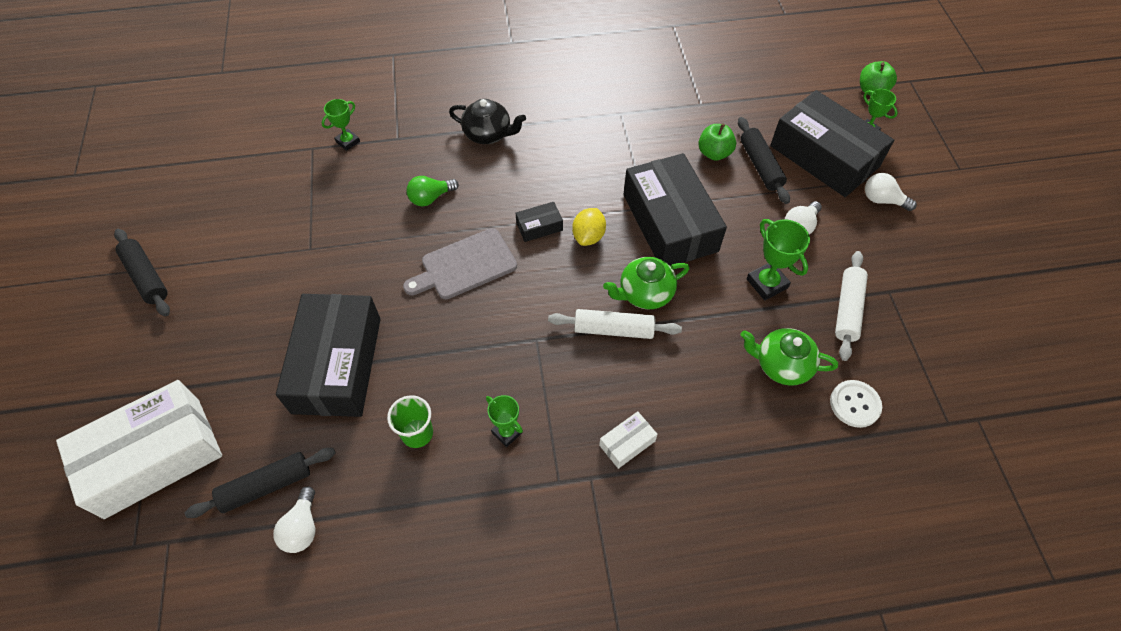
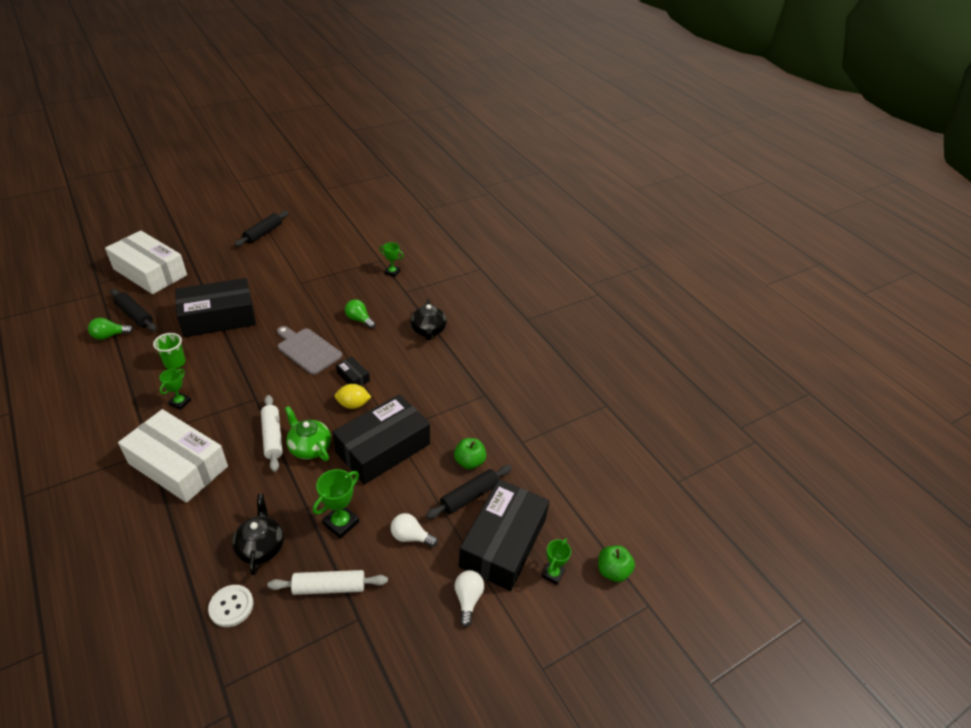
camera: 65 degrees right, 15 degrees down
white light bulb [273,486,315,553] -> green light bulb [88,318,134,340]
white box [599,411,658,469] -> white box [118,409,228,503], size x2.42
green teapot [741,328,838,386] -> black teapot [232,494,284,575]

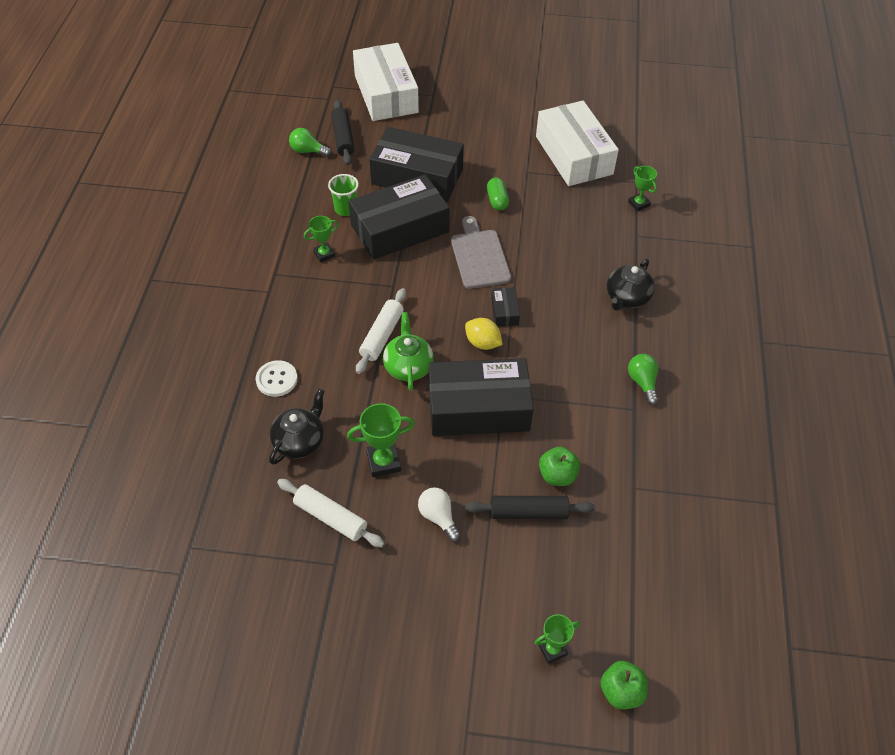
camera: 40 degrees right, 10 degrees up
white box [118,409,228,503] -> white box moved to [536,101,619,186]
white button [208,585,253,627] -> white button moved to [256,360,298,397]
black rolling pin [235,211,289,247] -> none
green light bulb [345,299,376,329] -> green light bulb moved to [628,354,659,405]
white light bulb [455,570,484,627] -> none
black box [459,479,549,591] -> black box moved to [349,174,450,260]
none -> green capsule [487,178,509,210]

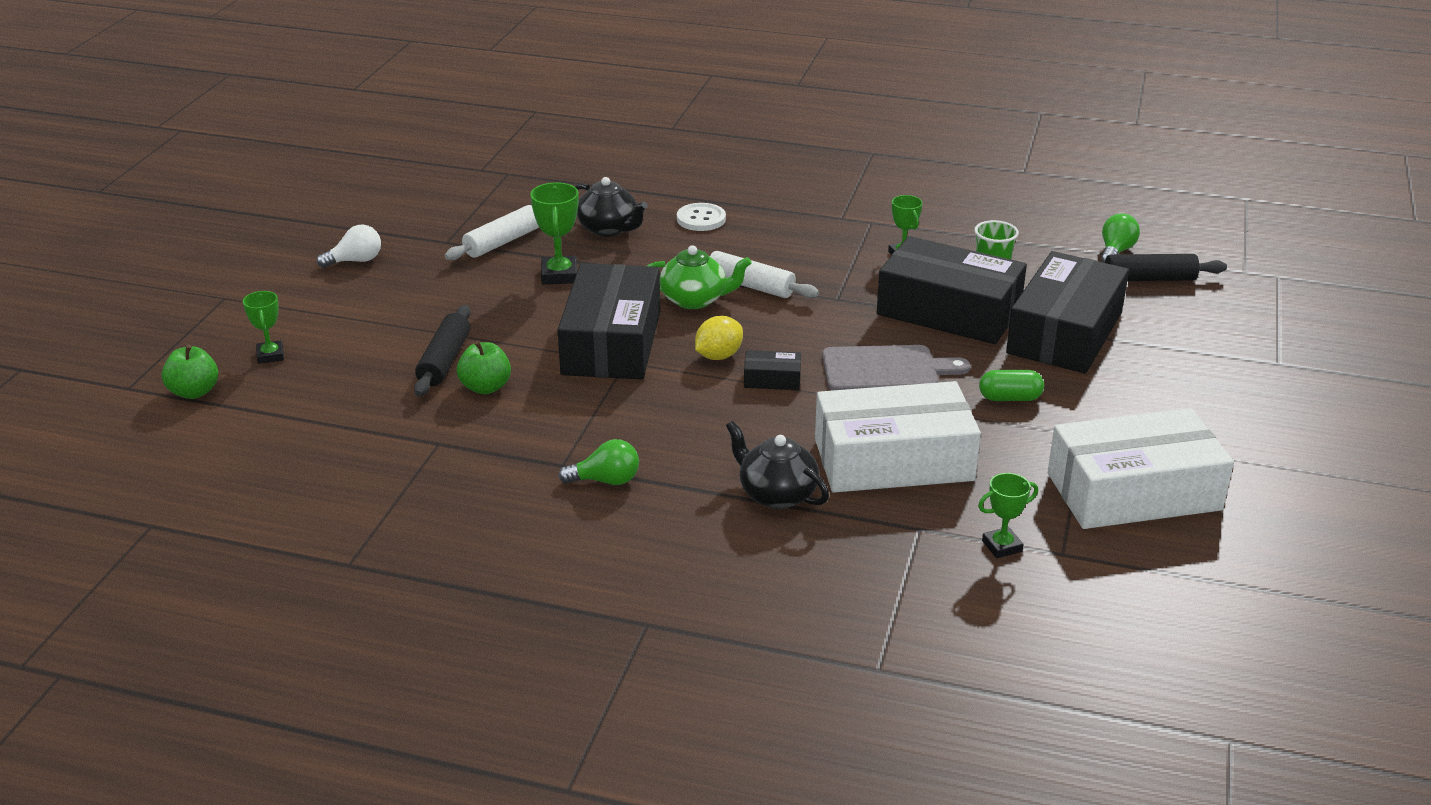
camera: 100 degrees right, 20 degrees down
black box [349,174,450,260] -> black box turned 45 degrees counterclockwise [877,236,1027,344]
white box [353,43,419,121] -> white box moved to [815,381,981,493]
white light bulb [418,487,461,542] -> white light bulb moved to [317,224,381,268]

